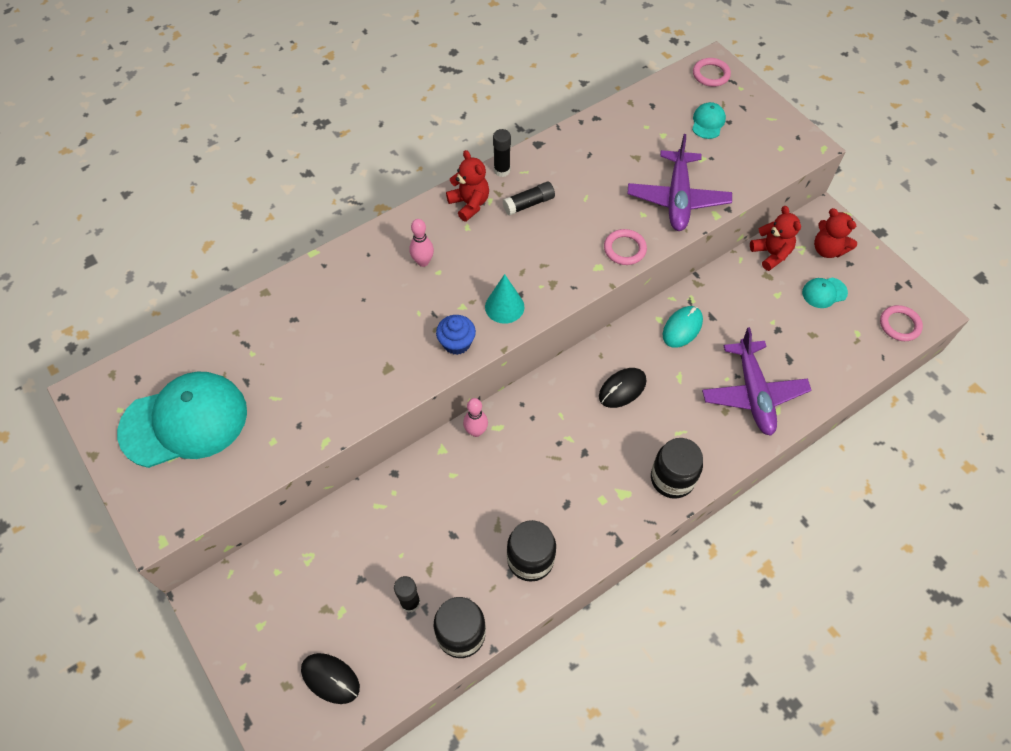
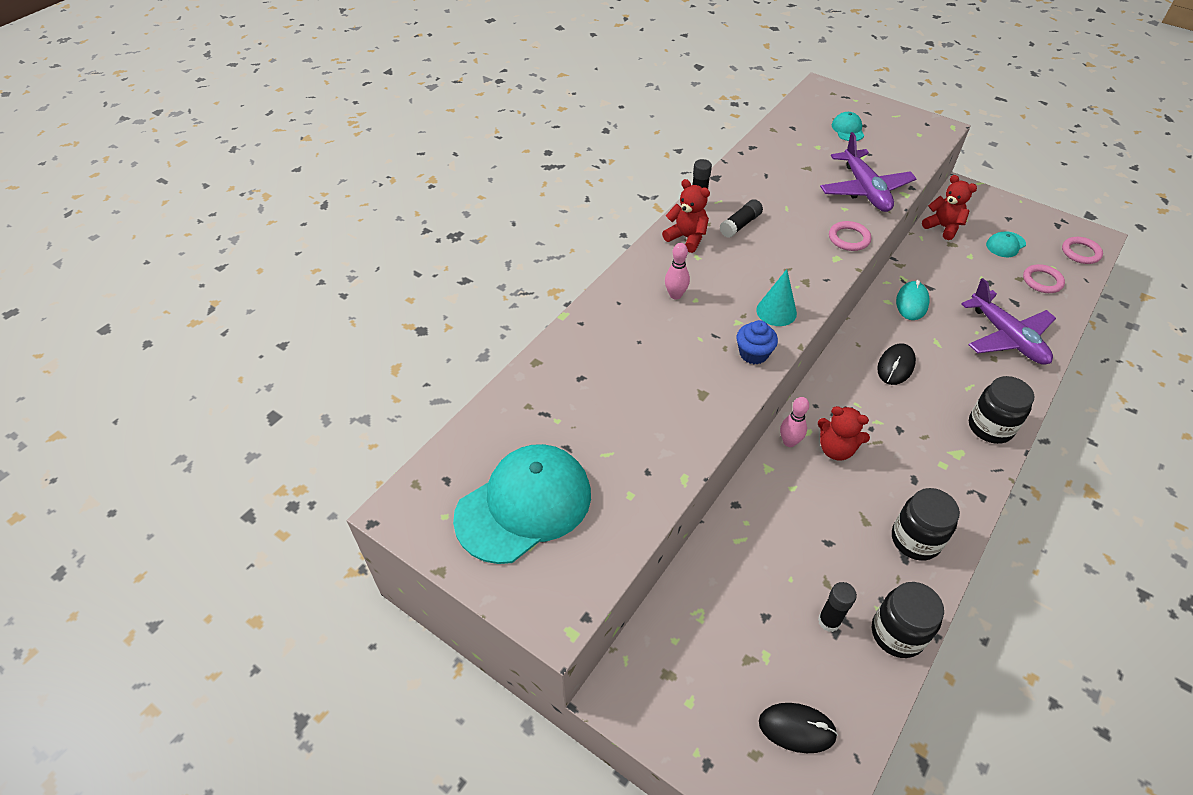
camera: 20 degrees left, 10 degrees down
pink ring [693,58,731,87] -> pink ring moved to [1023,264,1065,293]
red teddy bear [814,208,857,258] -> red teddy bear moved to [818,406,870,460]

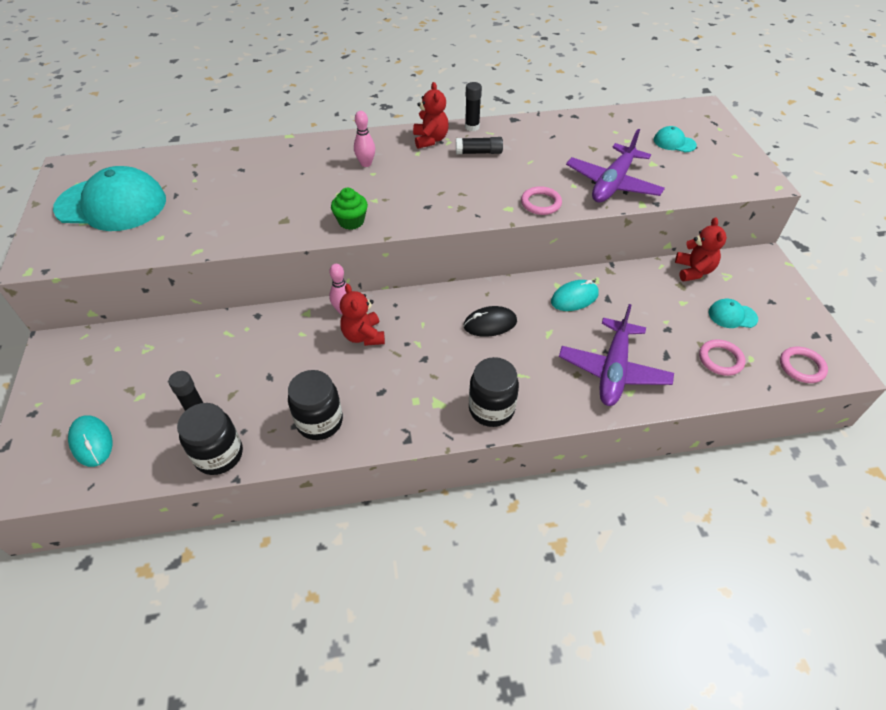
camera: 45 degrees right, 0 degrees up
blue cupcake [737,320,778,364] -> green cupcake [331,188,368,230]
turquoise cone [756,269,797,326] -> none
black mouse [759,703,838,753] -> turquoise mouse [68,415,113,467]
turquoise cap [832,112,864,141] -> turquoise cap turned 105 degrees counterclockwise [654,126,697,152]

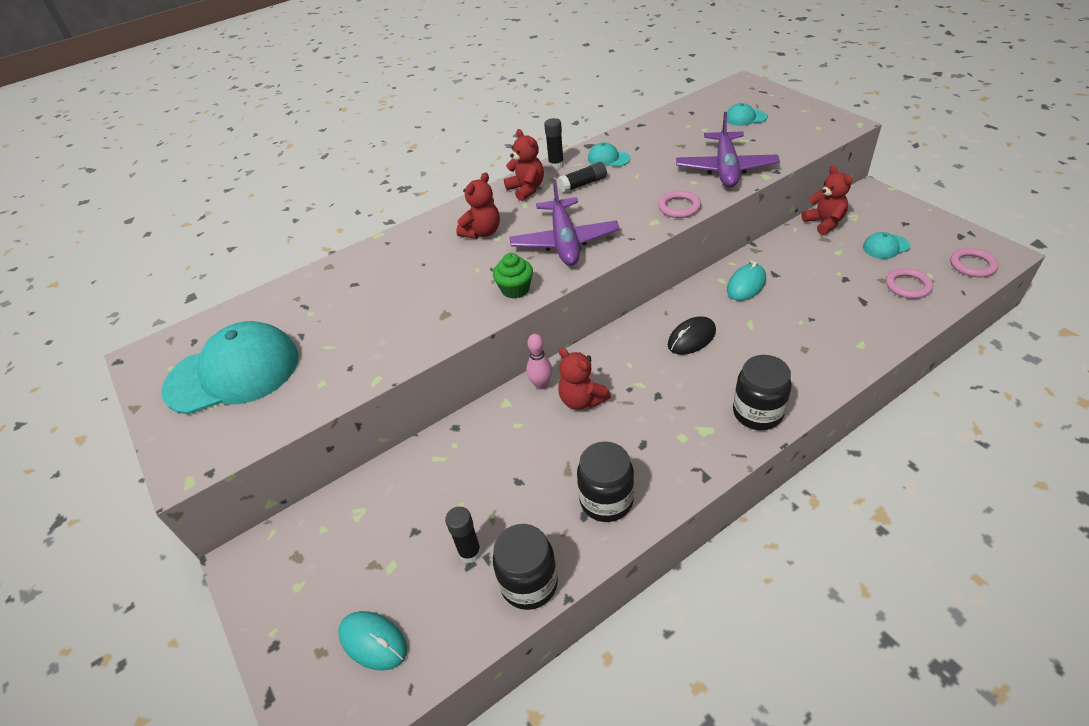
camera: 20 degrees left, 5 degrees down
pink bowling pin [354,111,375,167] -> red teddy bear [456,172,500,239]
purple plane [559,304,674,406] -> purple plane moved to [509,179,620,266]
none -> turquoise cap [588,142,631,167]

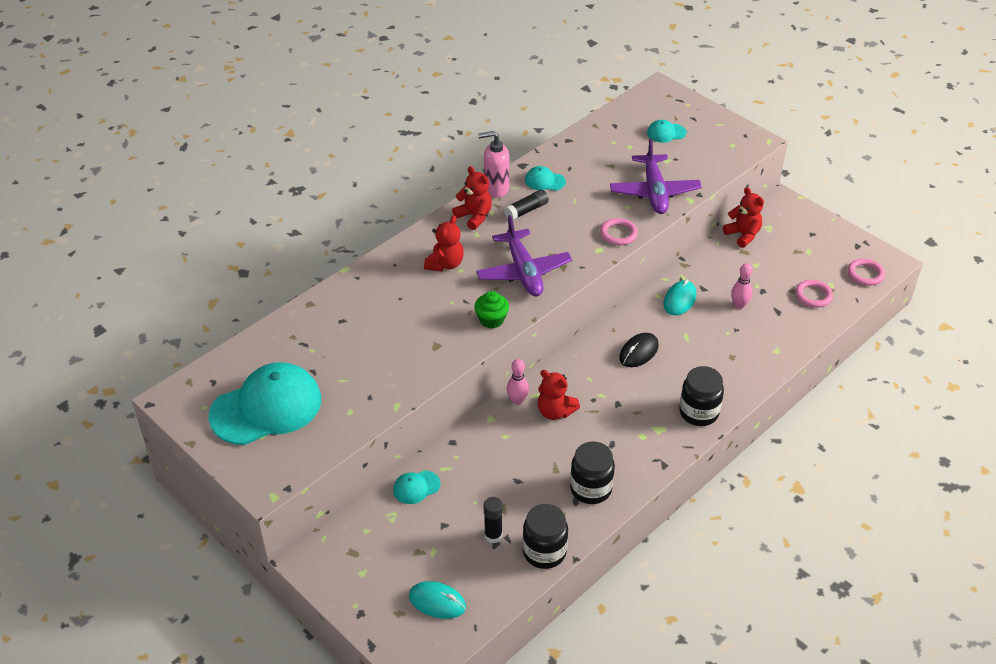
camera: 15 degrees left, 0 degrees up
black glue stick [544,118,564,169] -> pink soap dispenser [478,131,509,198]
turquoise cap [863,232,911,259] -> turquoise cap moved to [393,470,441,504]
none -> pink bowling pin [731,263,752,309]

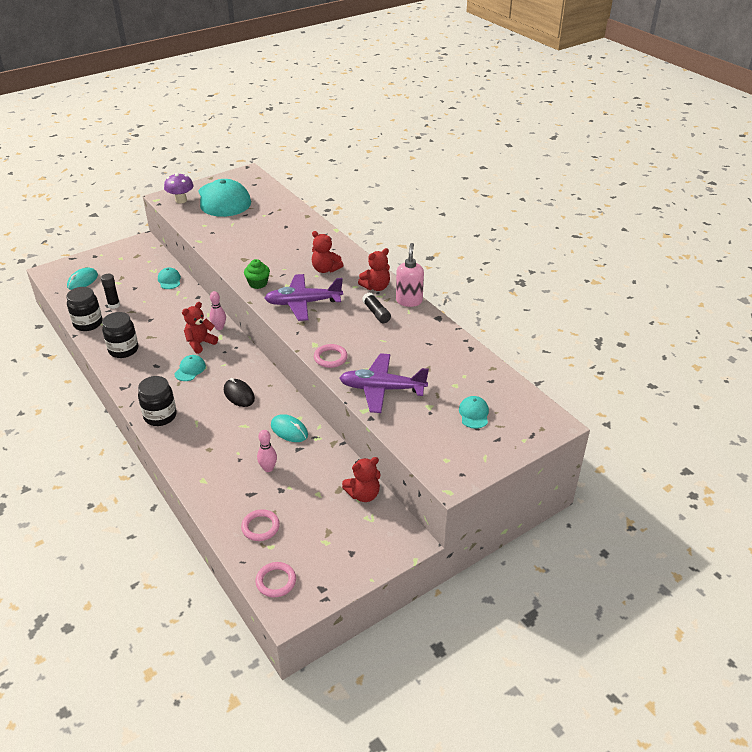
camera: 100 degrees right, 5 degrees down
turquoise cap [525,166,566,191] -> turquoise cap moved to [174,355,206,381]
none -> purple mushroom [164,173,194,204]

